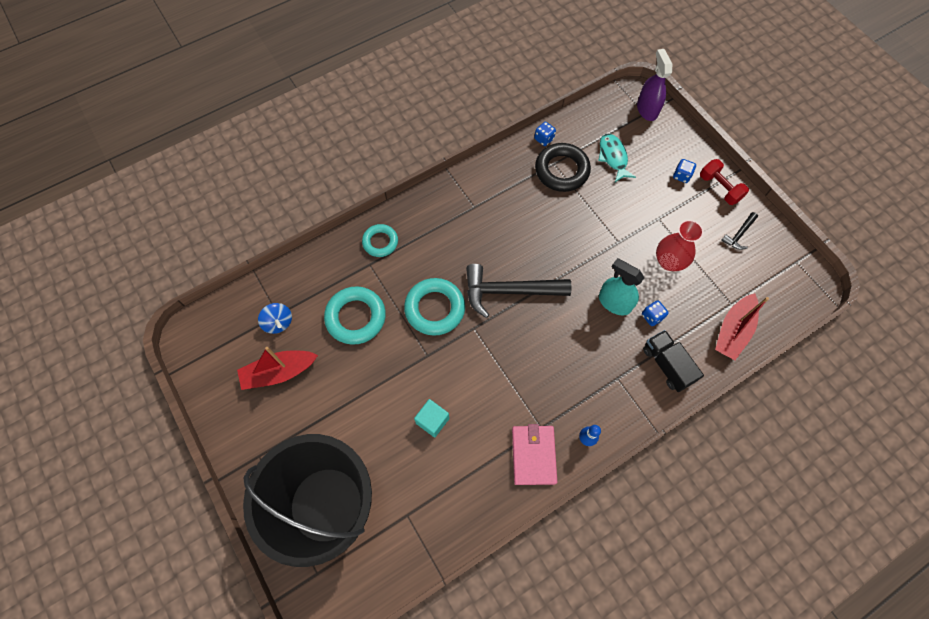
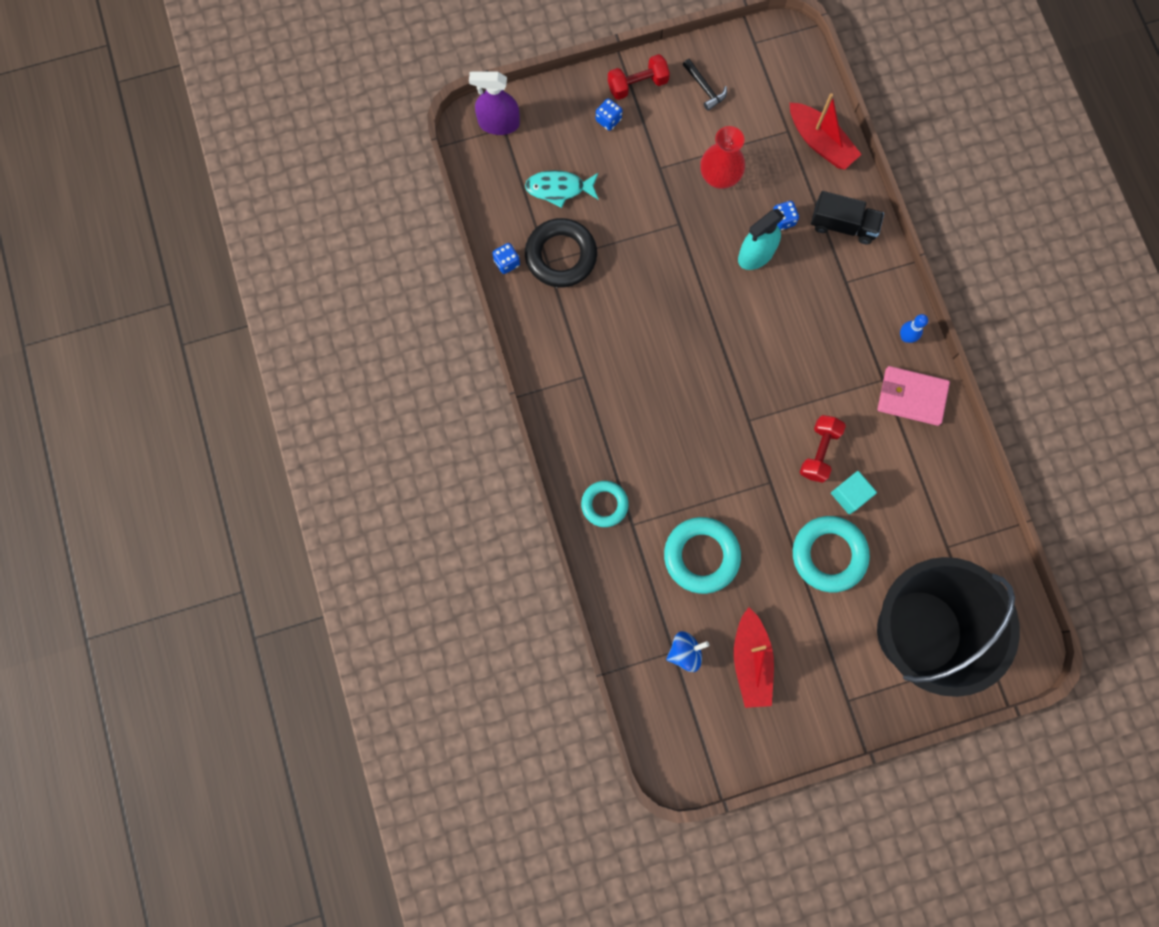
camera: 75 degrees left, 10 degrees up
turquoise ring [404,278,465,336] -> turquoise ring moved to [793,516,870,592]
black hammer [466,264,572,318] -> none
black truck [643,330,704,392] -> black truck turned 150 degrees counterclockwise [811,191,884,244]
none -> red dumbbell [800,415,846,483]

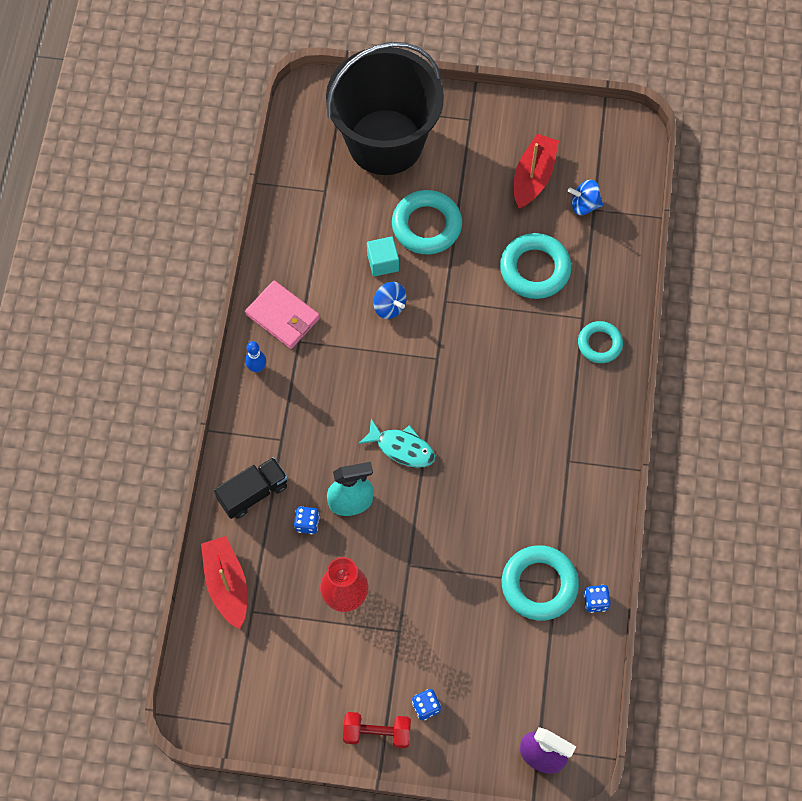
camera: 155 degrees left, 10 degrees down
turquoise fish [525,170,599,208] -> turquoise fish moved to [358,419,435,468]
black ring [525,218,597,288] -> turquoise ring [502,545,579,621]
black hammer [683,59,727,111] -> none
red dumbbell [800,415,846,483] -> blue spinning top [373,282,407,319]
black truck [811,191,884,244] -> black truck turned 105 degrees clockwise [214,457,288,519]

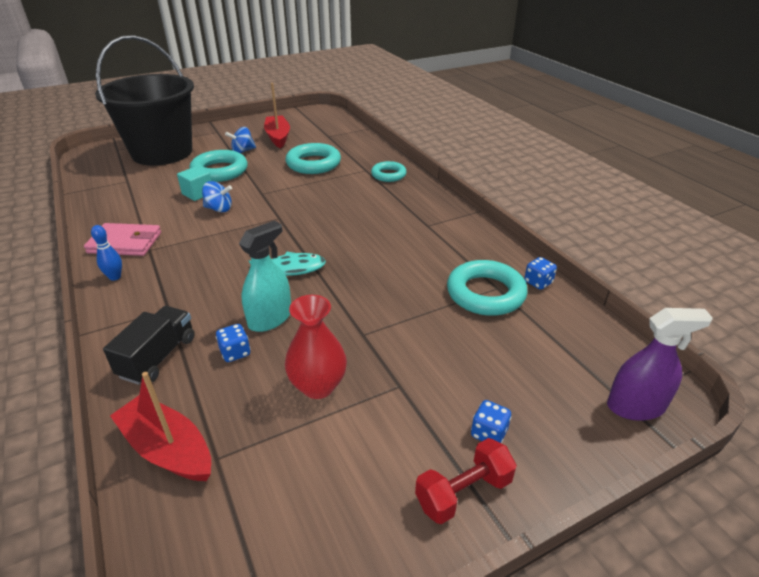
camera: 35 degrees left, 30 degrees down
blue spinning top [568,180,603,215] -> blue spinning top moved to [225,127,256,153]

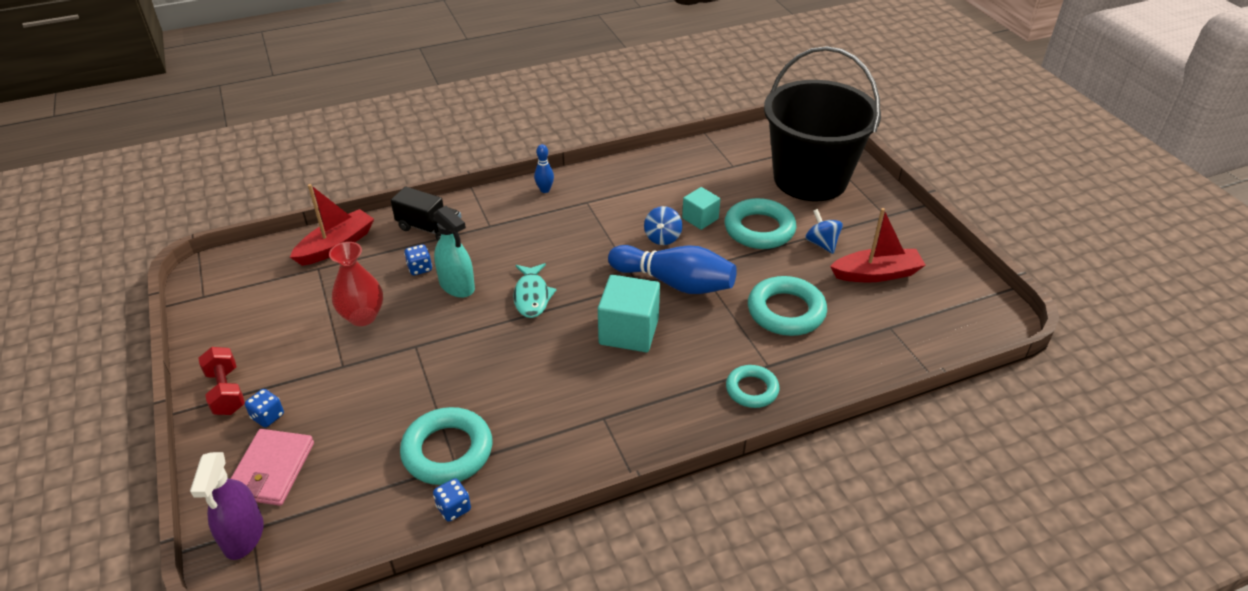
camera: 95 degrees right, 5 degrees up
pink wallet [84,223,161,256] -> pink wallet moved to [231,429,314,506]
none -> turquoise cube [598,275,660,352]
none -> blue bowling pin [608,245,737,294]

